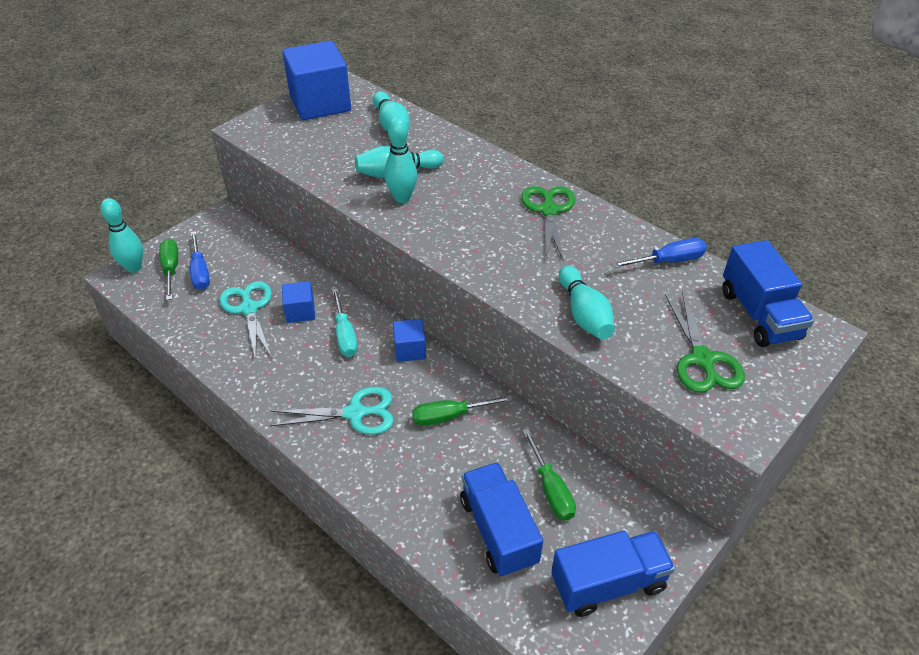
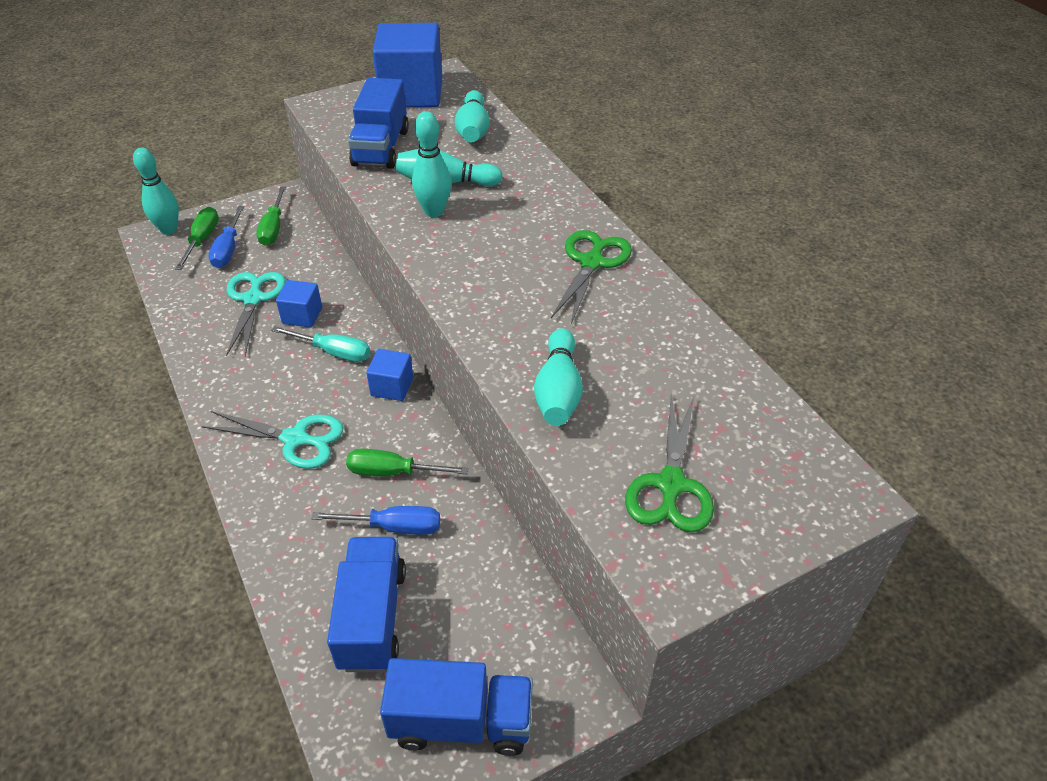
camera: 20 degrees right, 0 degrees up
turquoise screwdriver [332,288,358,357] -> turquoise screwdriver turned 75 degrees counterclockwise [271,326,370,362]
green screwdriver [522,429,576,520] -> green screwdriver moved to [256,187,286,246]
blue screwdriver [611,238,707,268] -> blue screwdriver moved to [311,506,440,535]
blue truck [722,240,814,347] -> blue truck moved to [348,78,409,169]

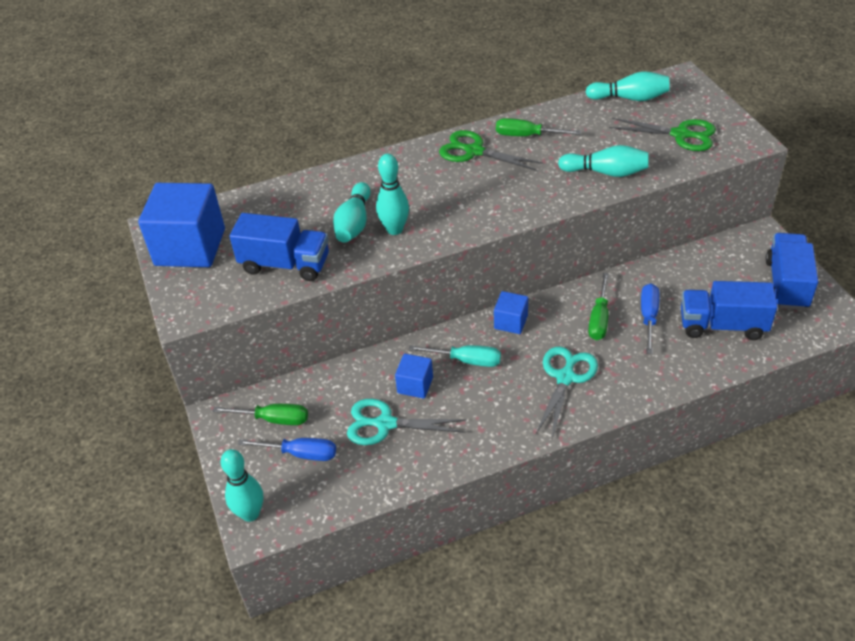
camera: 80 degrees left, 0 degrees up
green screwdriver [175,207,219,270] -> green screwdriver moved to [496,118,581,136]
turquoise screwdriver [271,326,370,362] -> turquoise screwdriver turned 75 degrees clockwise [409,345,501,367]
turquoise bowling pin [455,90,490,142] -> turquoise bowling pin moved to [586,71,670,101]

